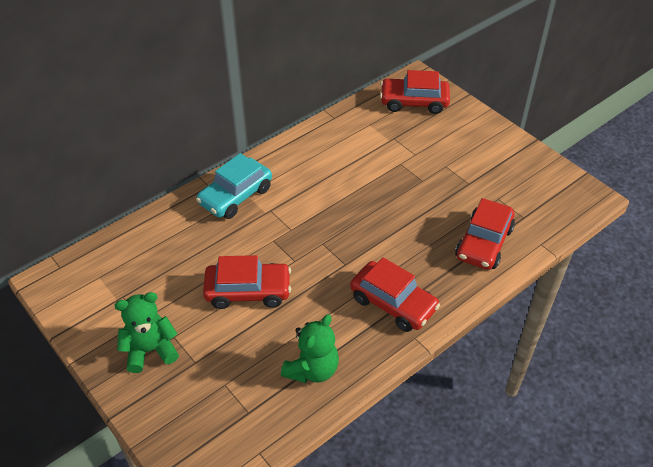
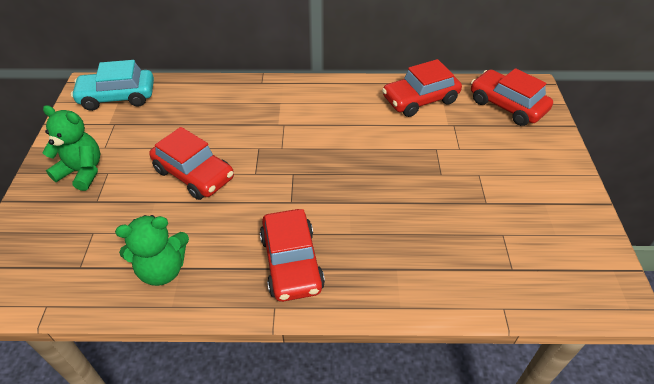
camera: 40 degrees right, 0 degrees up
turquoise car [196,153,272,219] -> turquoise car moved to [71,60,154,111]
red car [455,198,515,270] -> red car moved to [382,59,462,117]

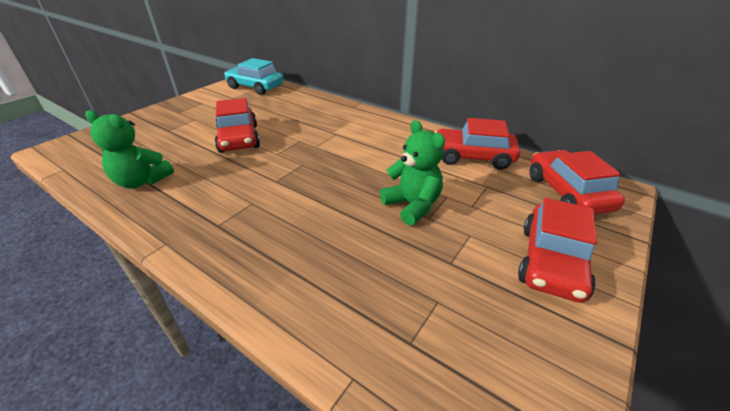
camera: 35 degrees right, 10 degrees down
green teddy bear [42,105,101,191] -> green teddy bear moved to [380,120,445,225]
red car [260,209,325,302] -> red car moved to [518,198,597,303]

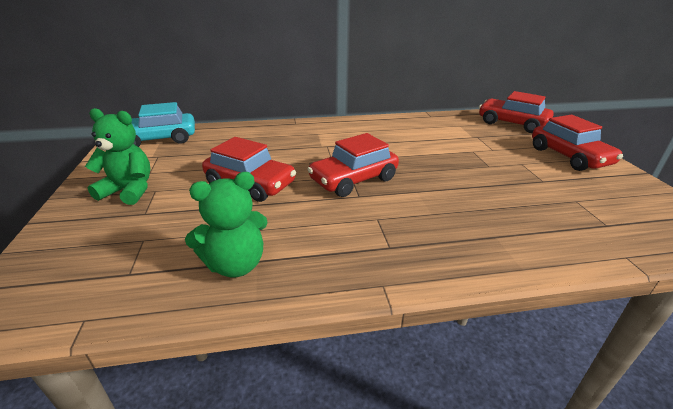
camera: 45 degrees left, 5 degrees down
green teddy bear [380,120,445,225] -> green teddy bear moved to [85,108,151,205]
red car [435,118,520,170] -> red car moved to [307,133,399,197]

